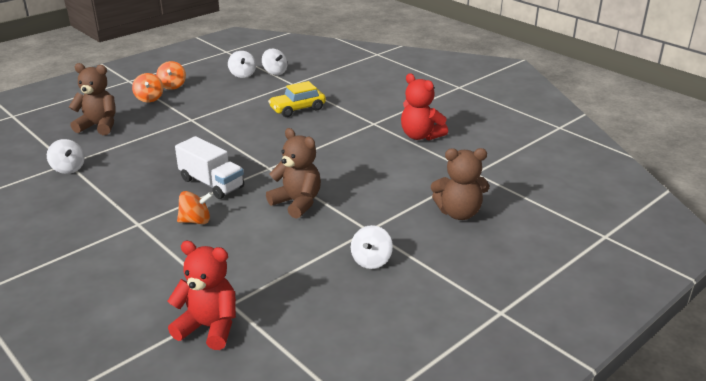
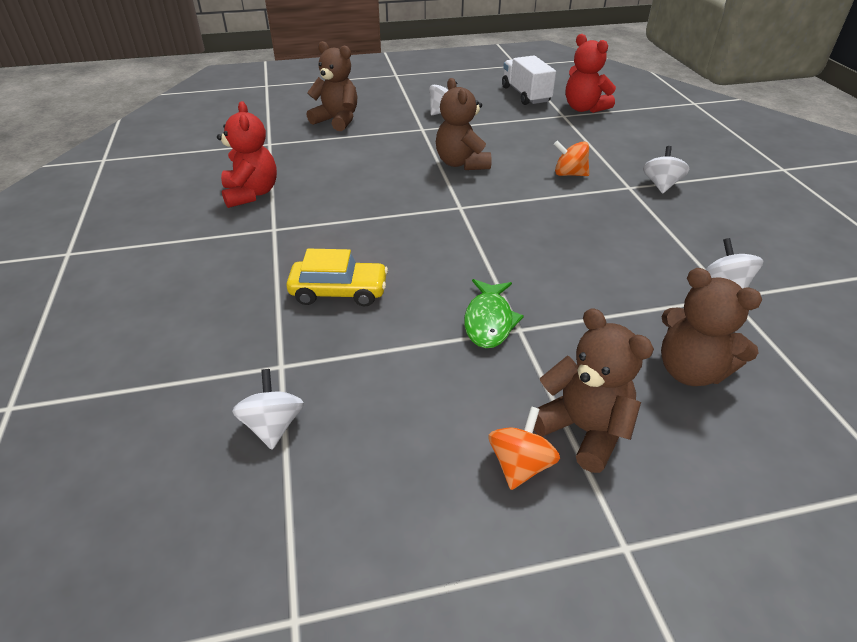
camera: 150 degrees left, 10 degrees up
orange spinning top [132,73,163,102] -> brown teddy bear [534,308,654,473]
white truck [175,136,244,199] -> white truck moved to [502,55,556,105]
white spinning top [228,51,256,78] -> white spinning top moved to [643,146,689,193]
none -> green fish [464,279,524,348]

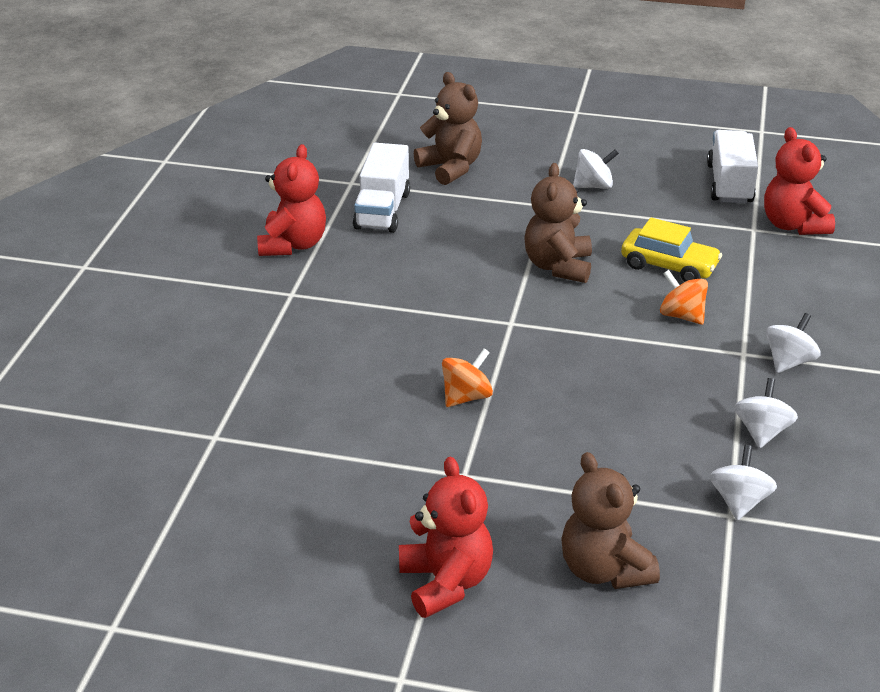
camera: 25 degrees right, 5 degrees down
white spinning top [232,369,304,449] -> white spinning top moved to [734,378,798,448]
yellow car [286,249,388,307] -> yellow car moved to [621,217,722,282]
green fish [464,279,524,348] -> none
orange spinning top [488,406,560,490] -> orange spinning top moved to [442,348,493,407]
brown teddy bear [534,308,654,473] -> red teddy bear [399,457,493,618]
none -> white truck [353,143,410,233]

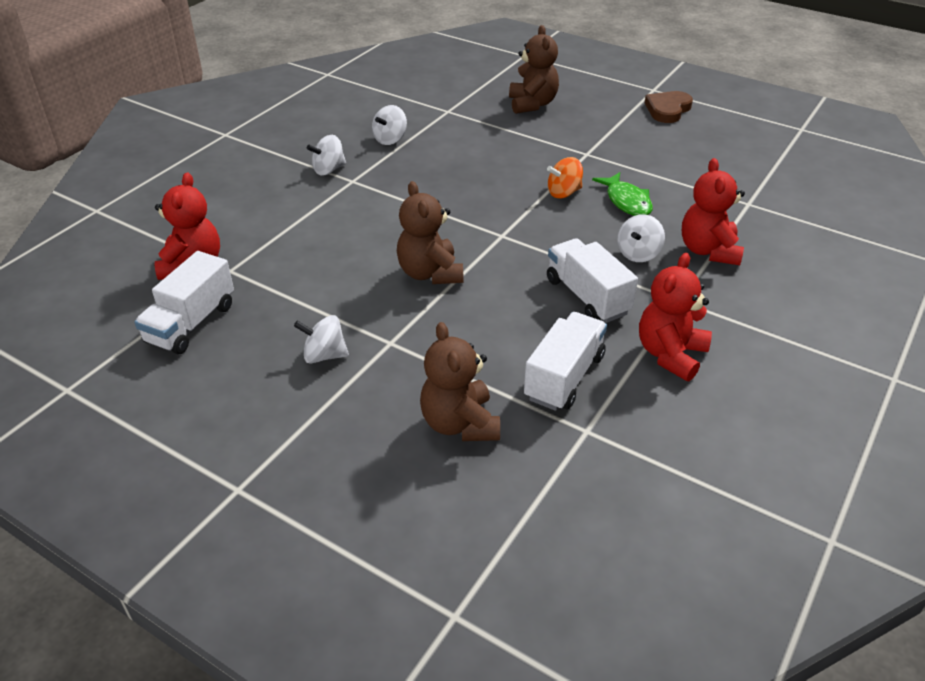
camera: 160 degrees left, 5 degrees up
red teddy bear [399,457,493,618] -> red teddy bear moved to [682,158,745,265]
brown teddy bear [524,163,592,283] -> brown teddy bear turned 135 degrees clockwise [397,181,463,284]
yellow car [621,217,722,282] -> none
orange spinning top [660,270,708,325] -> none
white spinning top [710,445,777,521] -> white spinning top moved to [617,214,665,262]
none -> white truck [547,238,638,323]
none -> green fish [592,172,653,216]
none -> brown heart [645,91,693,123]

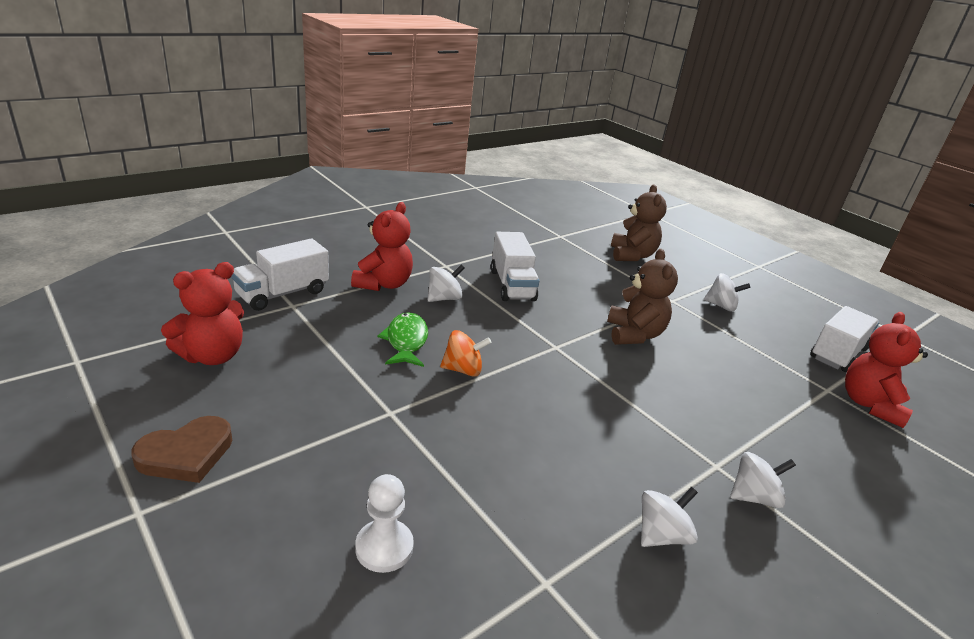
camera: 165 degrees left, 10 degrees down
brown teddy bear [509,25,559,114] -> white pawn [355,474,414,573]
white truck [524,312,607,411] -> white truck moved to [231,238,329,311]
red teddy bear [639,253,712,381] -> red teddy bear moved to [161,262,244,365]

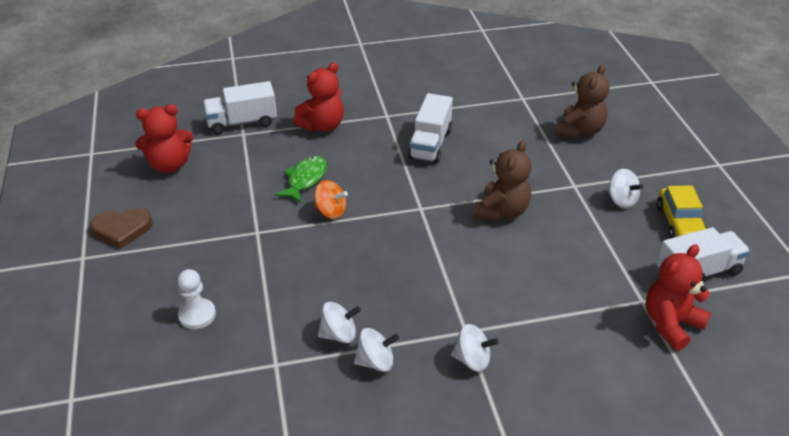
camera: 30 degrees right, 10 degrees up
white spinning top [428,265,465,302] -> white spinning top moved to [318,302,361,343]
none -> yellow car [656,185,707,239]

